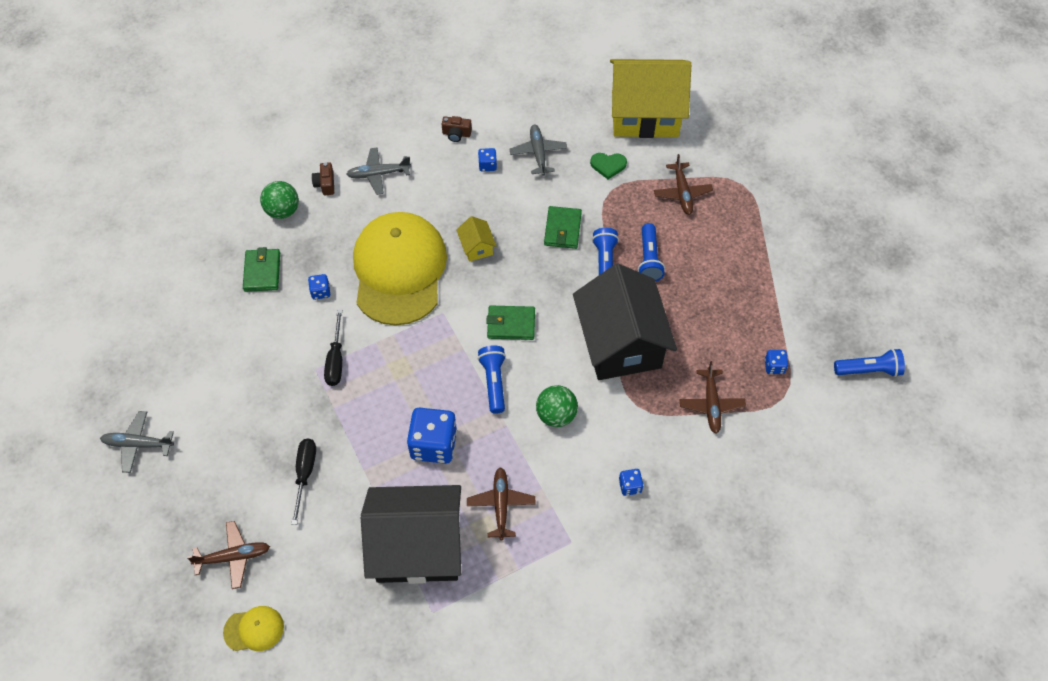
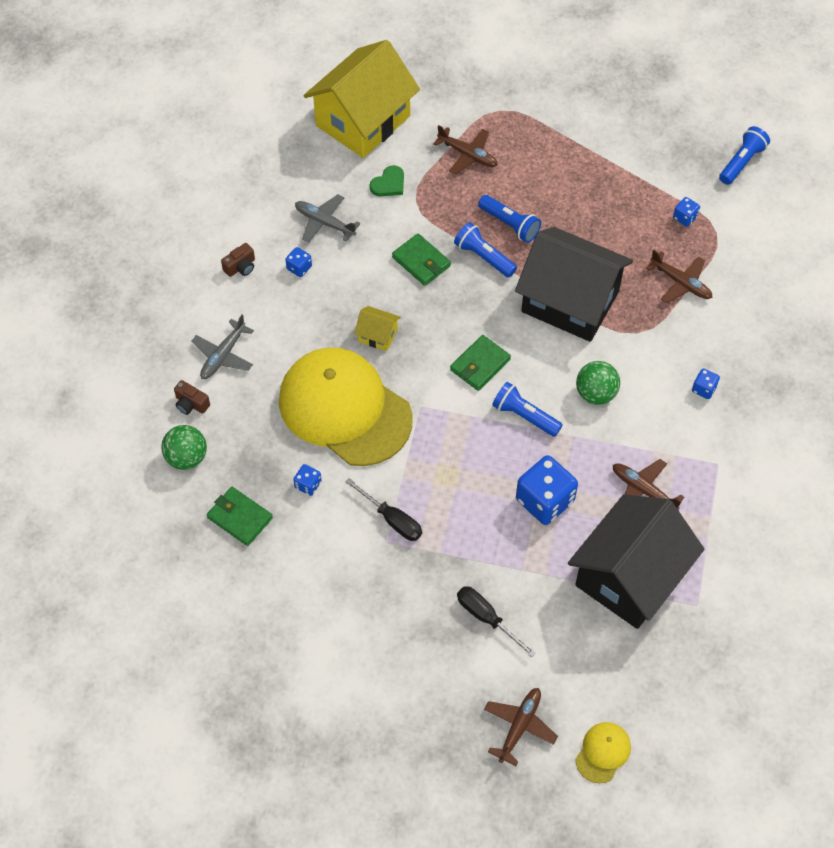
camera: 50 degrees left, 0 degrees up
grey plane [100,411,174,473] -> none

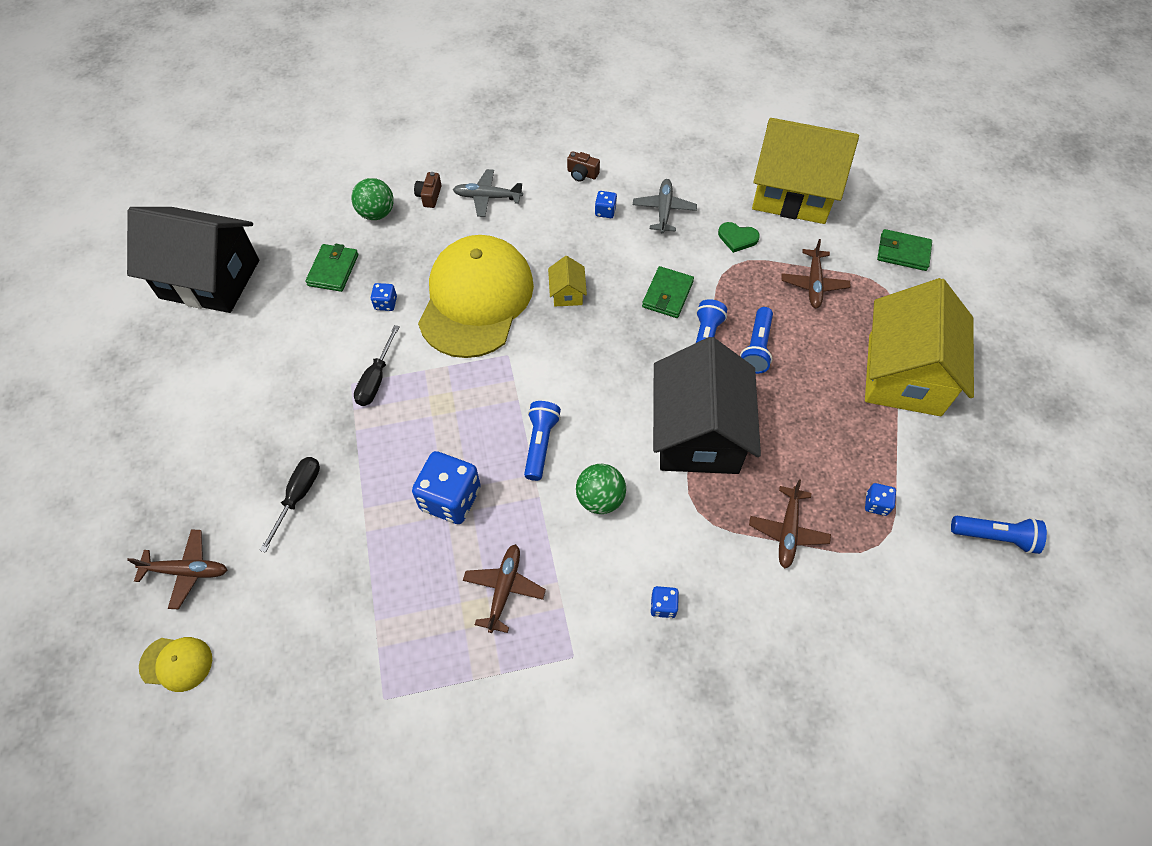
camera: 65 degrees right, 0 degrees up
green wallet [450,335,511,391] -> green wallet moved to [877,229,932,271]
black house [568,494,704,629] -> black house moved to [127,207,259,313]
none -> yellow house [865,278,974,416]

